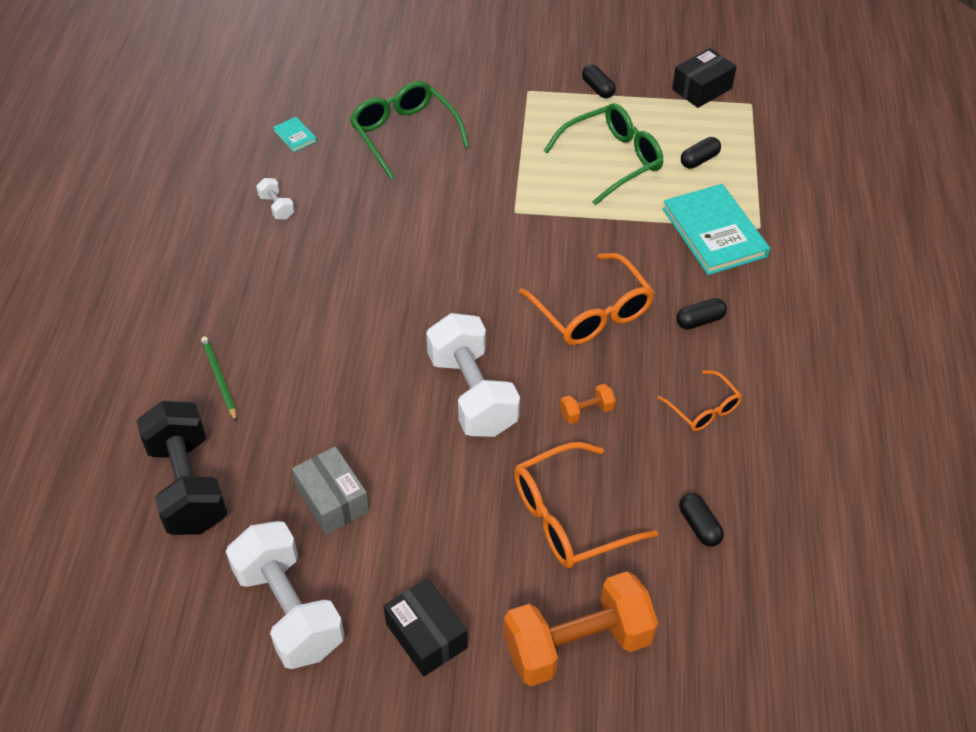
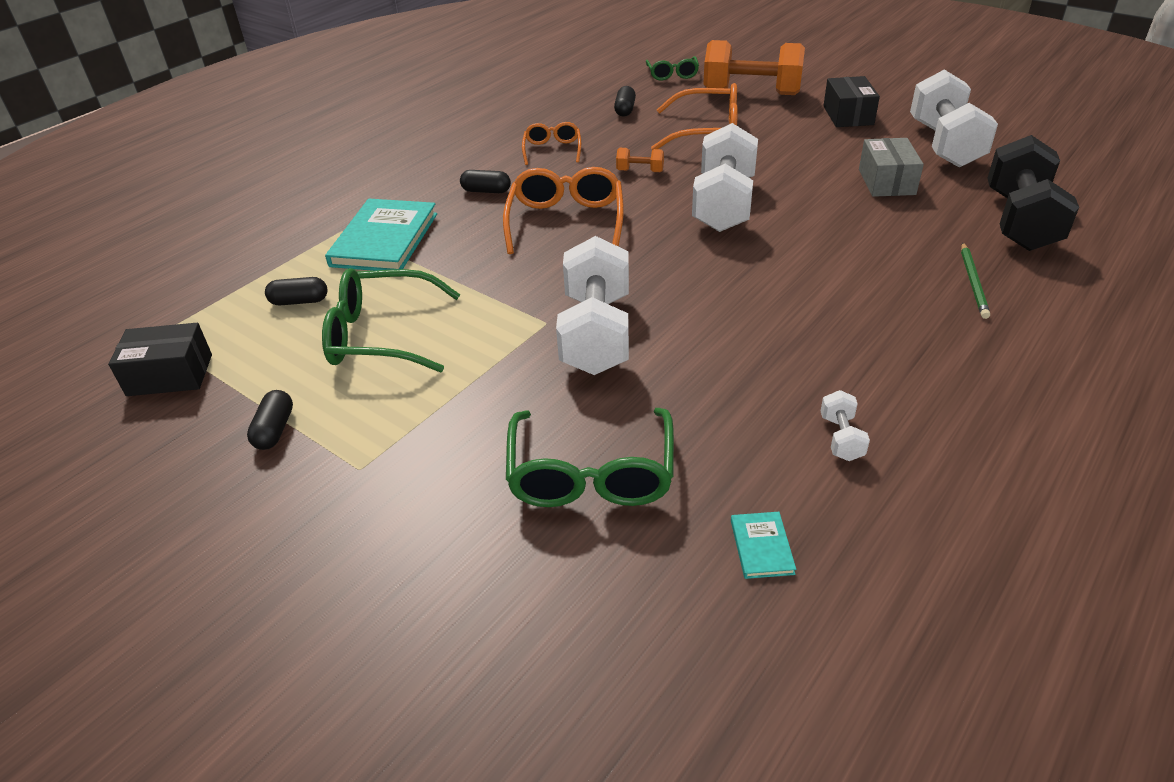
camera: 145 degrees left, 10 degrees down
none -> white dumbbell [556,236,629,375]
none -> green glasses [646,56,699,81]

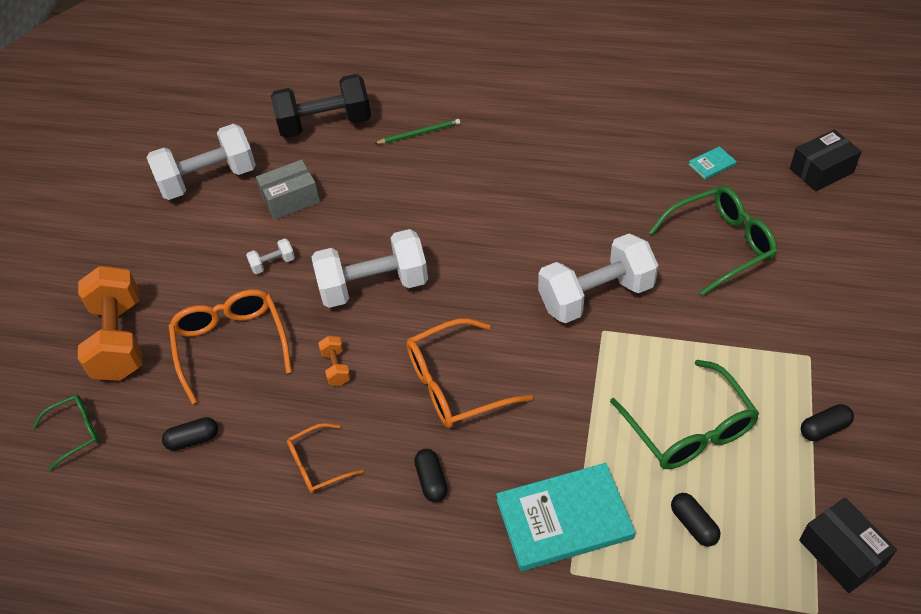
camera: 115 degrees left, 10 degrees up
white dumbbell [821,390,870,461] -> white dumbbell moved to [246,238,295,274]
black box [823,76,880,127] -> black box moved to [790,129,862,191]

